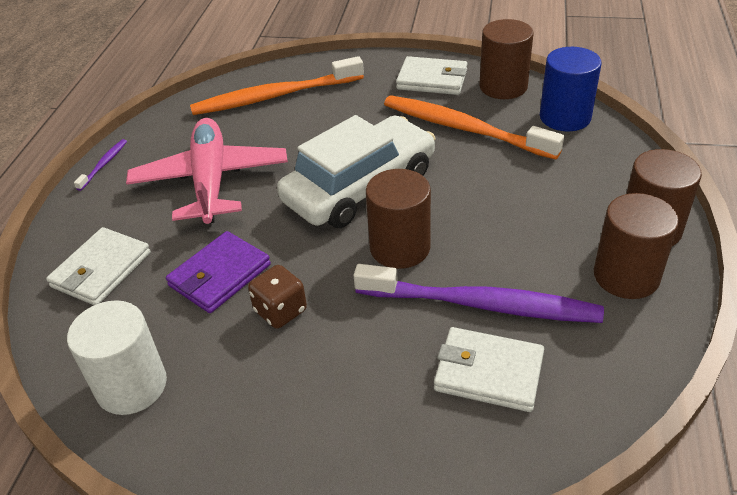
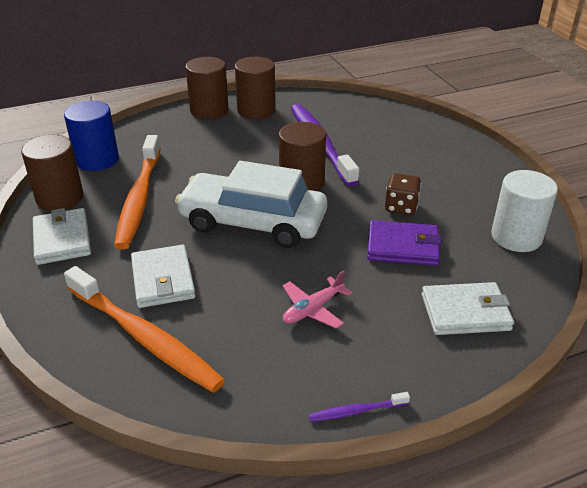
camera: 125 degrees left, 5 degrees down
pink plane [126,118,288,224] -> pink plane [283,270,352,329], size x0.48
white wallet [434,327,544,412] -> white wallet moved to [131,245,196,308]

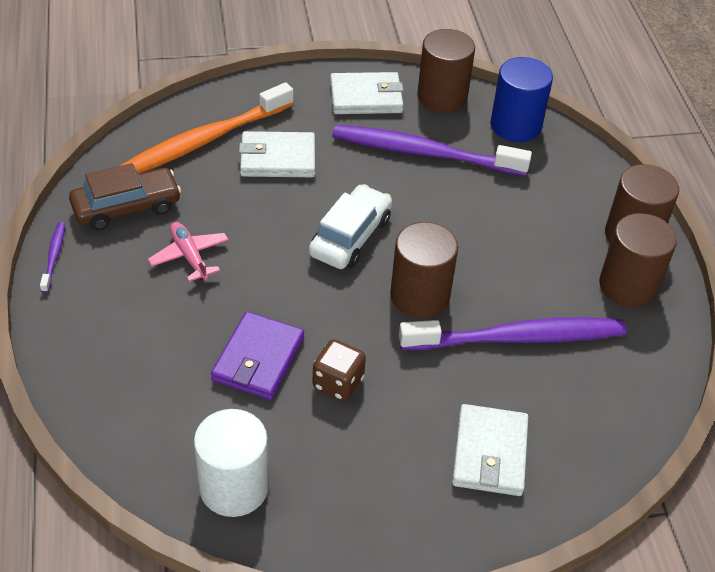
camera: 100 degrees right, 10 degrees up
orange toothbrush [114,135,161,249] -> purple toothbrush [332,125,532,176]
white car [175,161,327,248] -> white car [309,184,392,269], size x0.63
white wallet [422,282,514,335] -> white wallet moved to [452,404,528,496]
none -> brown car [69,163,181,230]

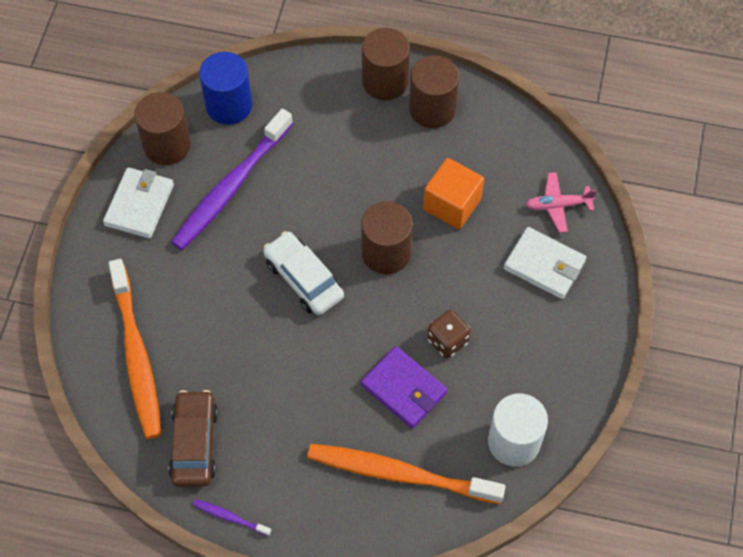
camera: 65 degrees left, 15 degrees up
pink plane [148,222,229,282] -> pink plane moved to [526,172,597,233]
white wallet [239,131,315,177] -> none
purple toothbrush [399,317,627,350] -> orange cube [423,158,484,229]
none -> orange toothbrush [307,444,506,504]

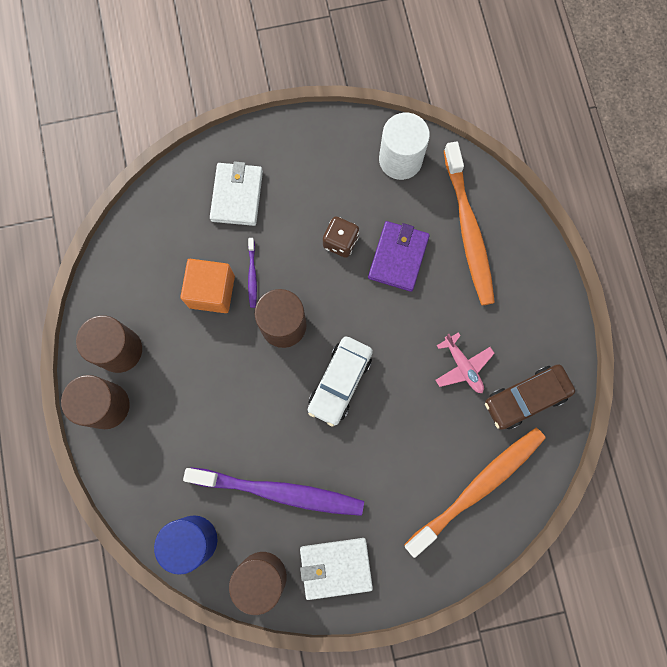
camera: 115 degrees left, 15 degrees up
purple toothbrush [193,499,271,536] -> purple toothbrush moved to [248,238,257,308]
pink plane [526,172,597,233] -> pink plane moved to [435,332,495,393]

